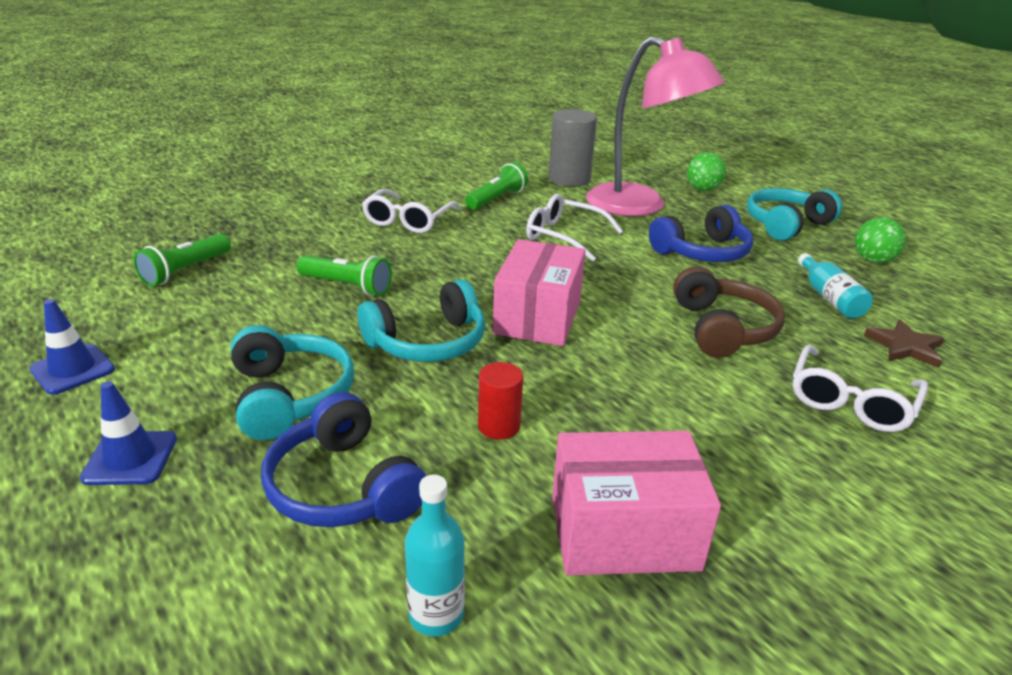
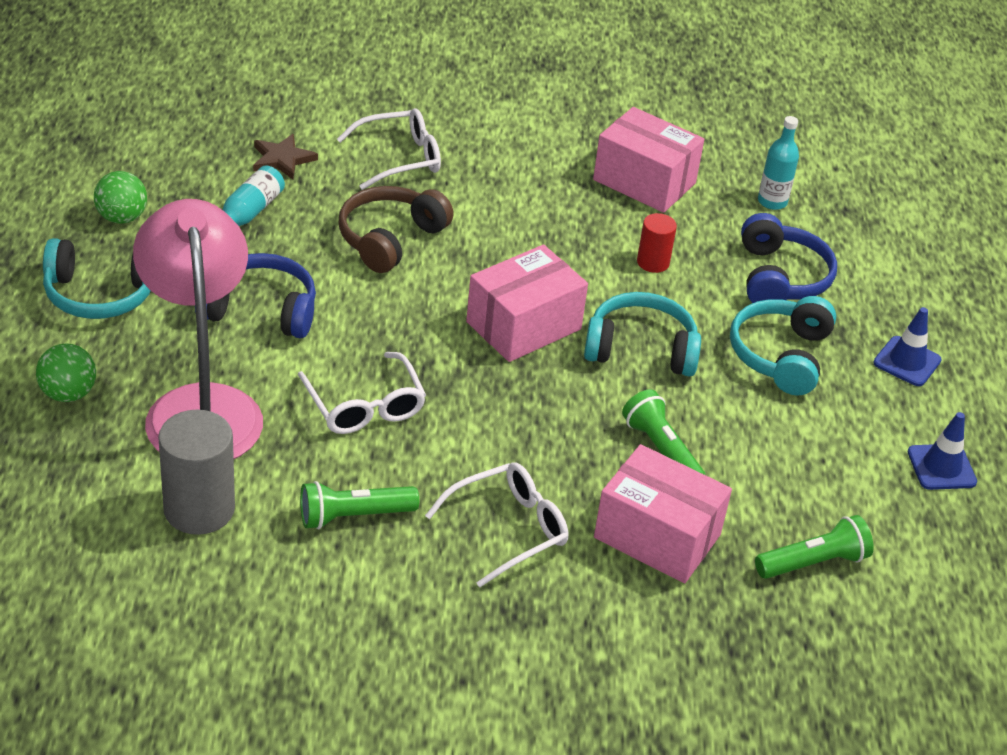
camera: 145 degrees left, 10 degrees up
none -> pink box [594,444,732,583]

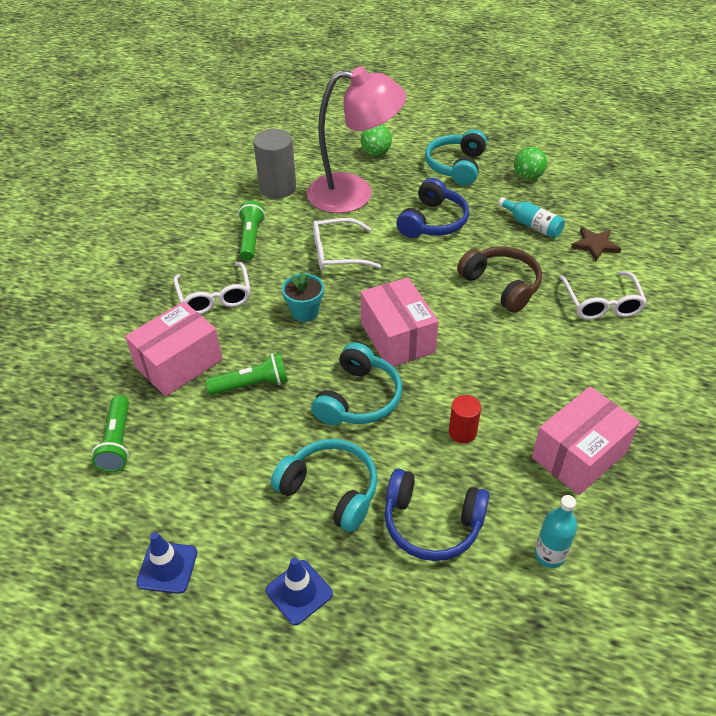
camera: 110 degrees right, 5 degrees up
none -> turquoise flower pot [282,271,324,322]

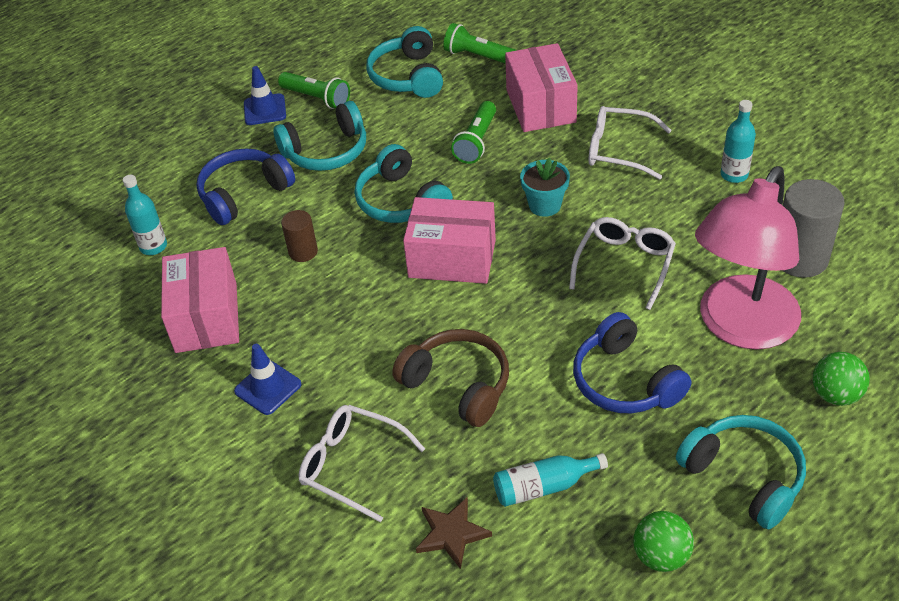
camera: 125 degrees right, 0 degrees up
blue traffic cone [136,532,197,594] -> blue traffic cone moved to [234,344,301,415]
green flashlight [238,200,265,261] -> green flashlight moved to [278,72,350,109]
red cylinder [449,395,481,443] -> brown cylinder [281,210,318,262]
brown headphones [457,246,542,313] -> brown headphones turned 135 degrees counterclockwise [392,329,509,427]
none -> turquoise headphones [366,26,443,98]
none -> turquoise bottle [721,100,756,183]

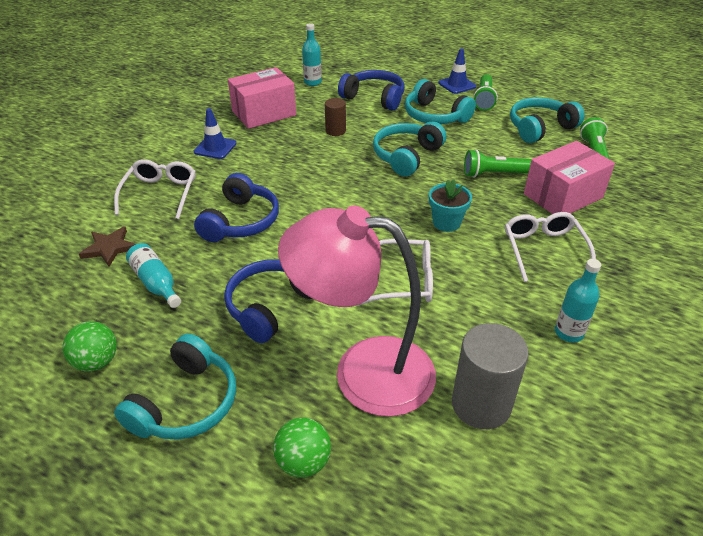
camera: 65 degrees right, 5 degrees down
brown headphones [392,329,509,427] -> blue headphones [194,173,279,242]
pink box [403,197,496,284] -> none

